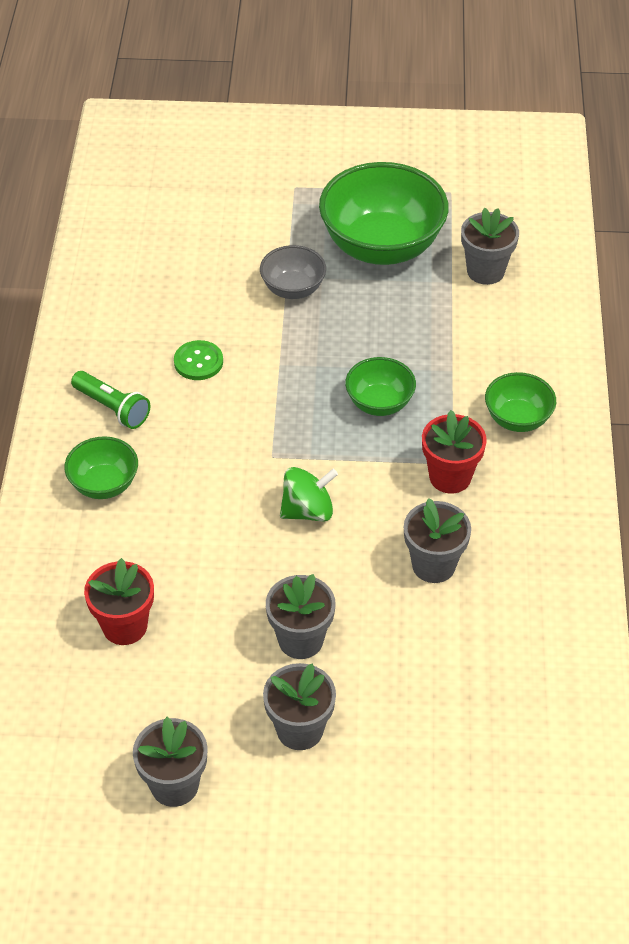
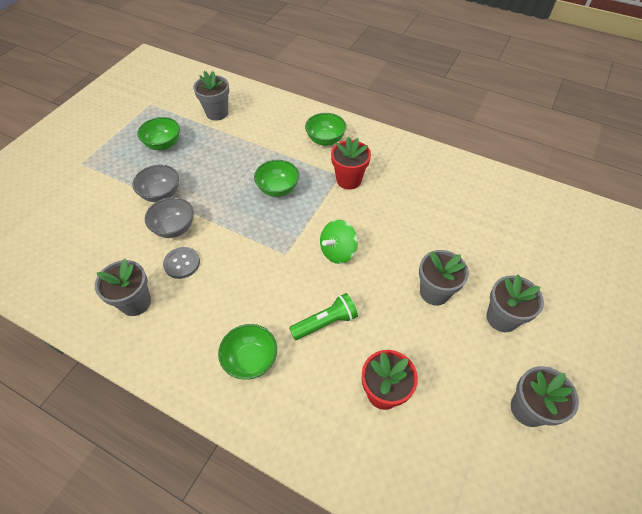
camera: 65 degrees left, 5 degrees up
green flashlight [71,371,151,429] -> green flashlight moved to [289,293,358,340]
green button [174,340,223,380] -> grey button [163,247,200,279]
green spinning top [280,467,338,522] -> green spinning top turned 135 degrees counterclockwise [320,220,358,264]
green bowl [319,162,448,265] -> green bowl [137,117,180,150], size x0.51
grey flower pot [404,498,471,583] -> grey flower pot moved to [95,259,151,316]
none -> grey bowl [145,197,194,238]

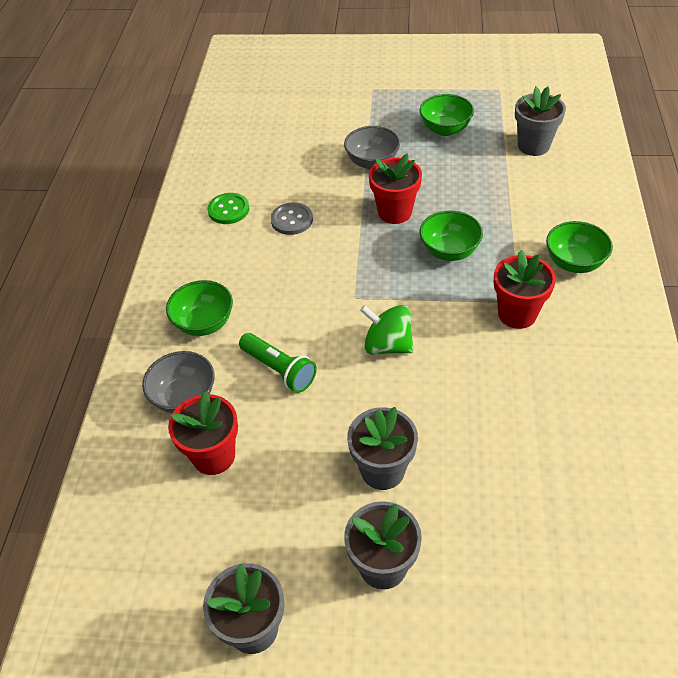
camera: 70 degrees right, 5 degrees down
grey flower pot [95,259,151,316] -> green button [207,193,250,224]
grey bowl [145,197,194,238] -> grey bowl moved to [142,351,215,413]
none -> red flower pot [369,154,422,224]

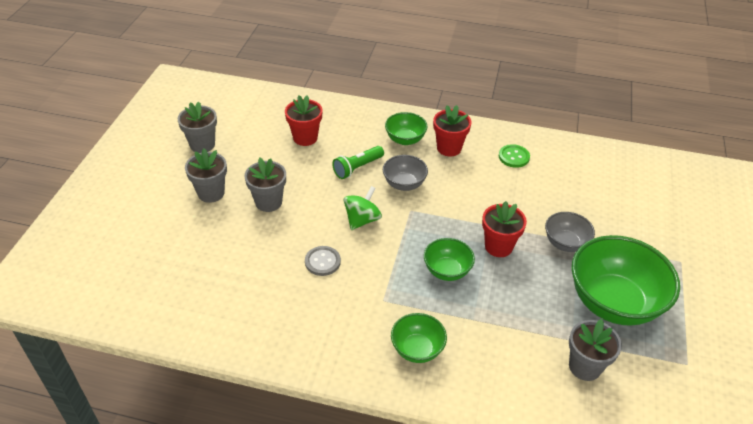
camera: 95 degrees right, 5 degrees down
grey bowl [142,351,215,413] -> grey bowl moved to [383,155,428,191]
grey button [271,202,313,235] -> grey button moved to [305,246,341,276]
green bowl [420,94,474,136] -> green bowl [572,235,680,326], size x1.97
red flower pot [494,250,556,329] -> red flower pot moved to [433,105,472,156]

